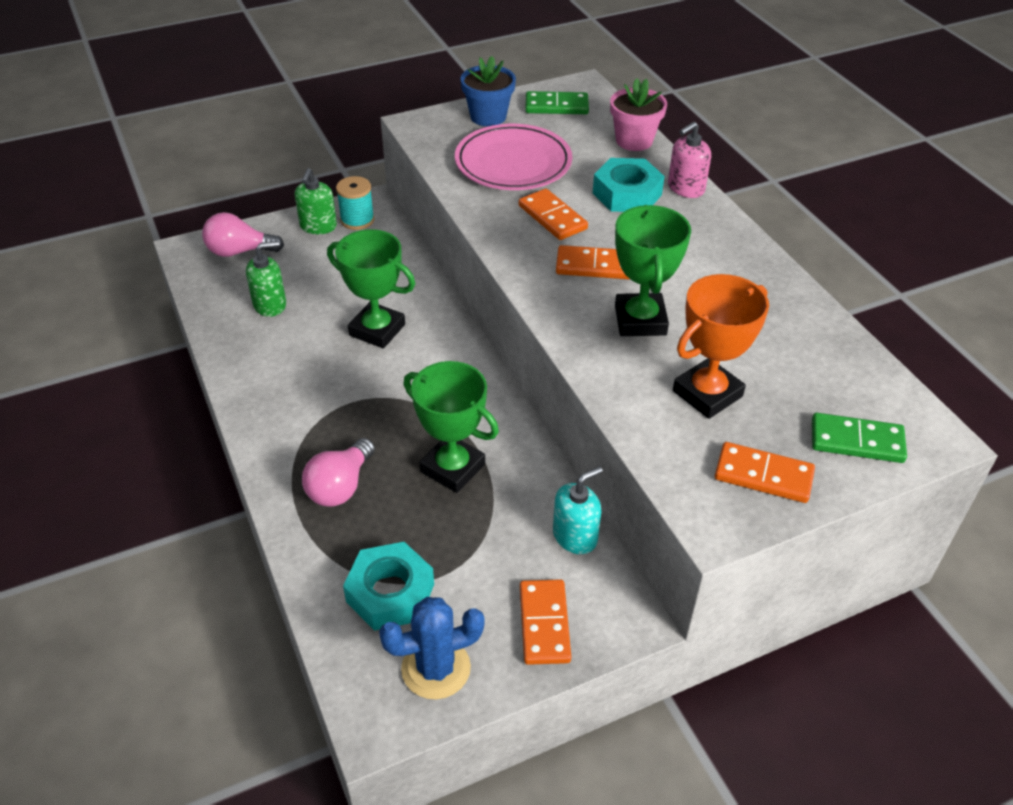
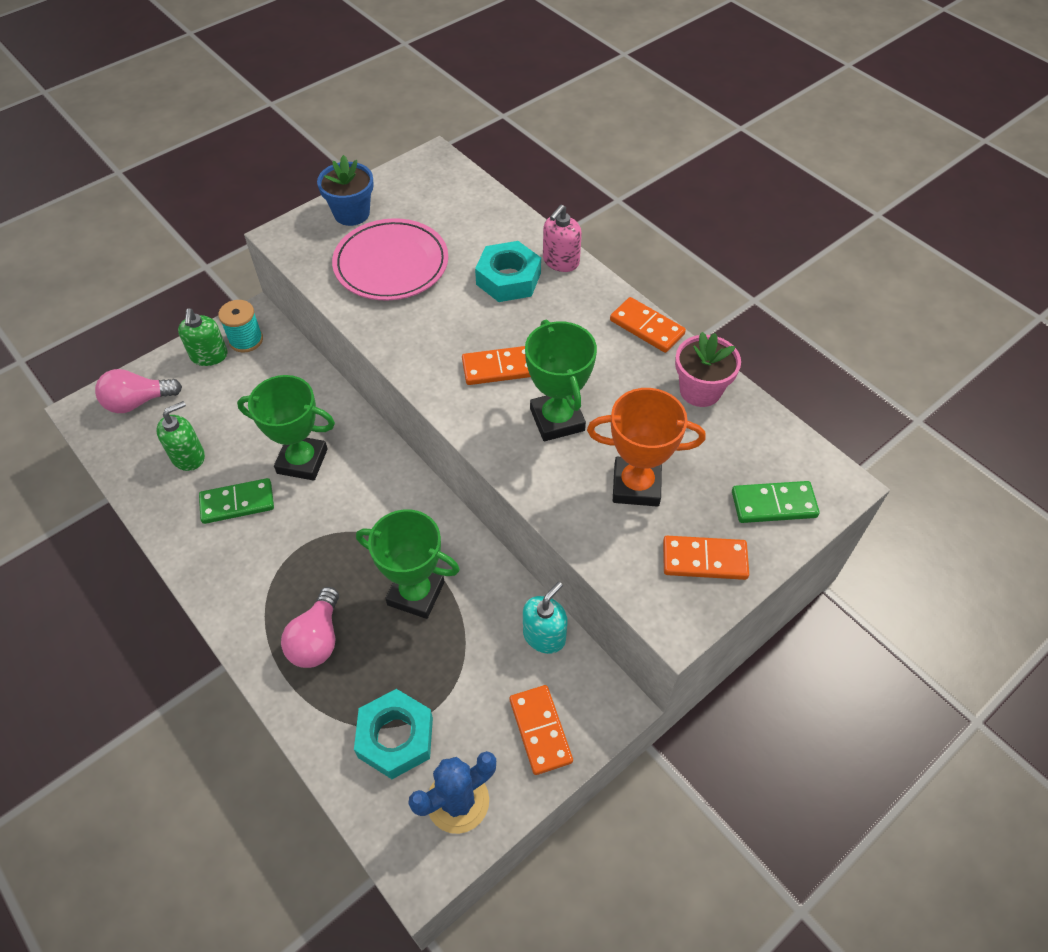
camera: 15 degrees left, 10 degrees up
orange domino [519,189,588,240] -> orange domino moved to [610,297,686,353]
green domino [525,91,589,114] -> green domino moved to [199,478,274,524]
pink flower pot [610,78,667,151] -> pink flower pot moved to [675,332,741,407]
orange trophy [673,274,769,419] -> orange trophy turned 60 degrees clockwise [587,388,705,507]

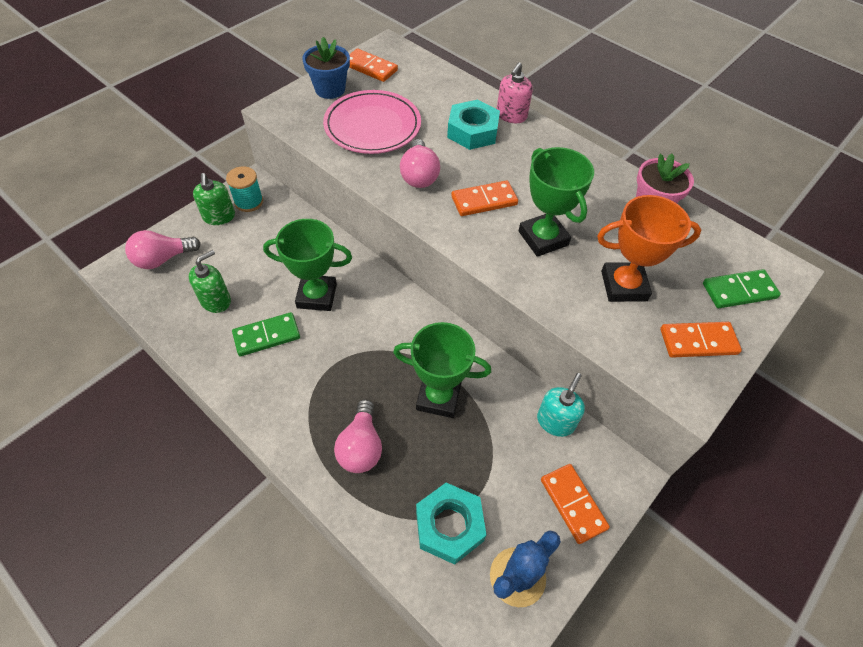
camera: 10 degrees left, 0 degrees up
orange domino [610,297,686,353] -> orange domino moved to [349,49,398,82]
none -> pink light bulb [400,139,440,188]

